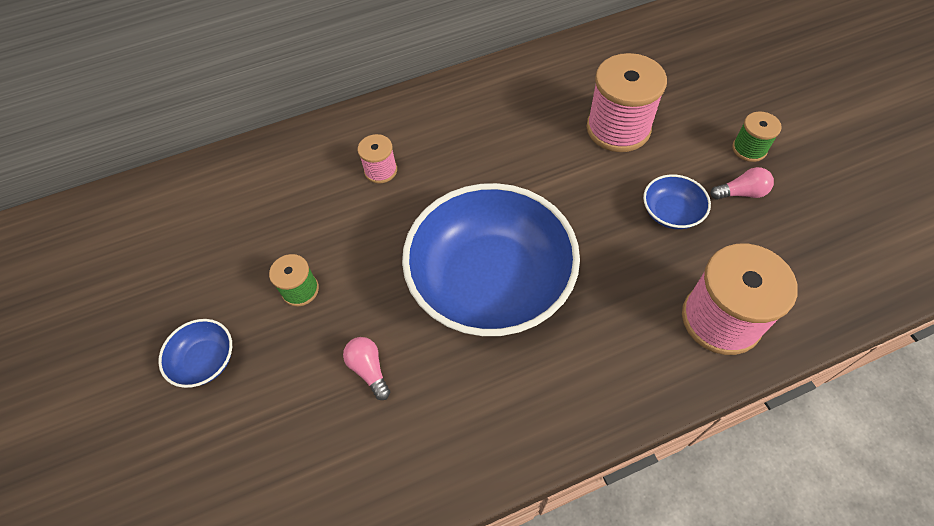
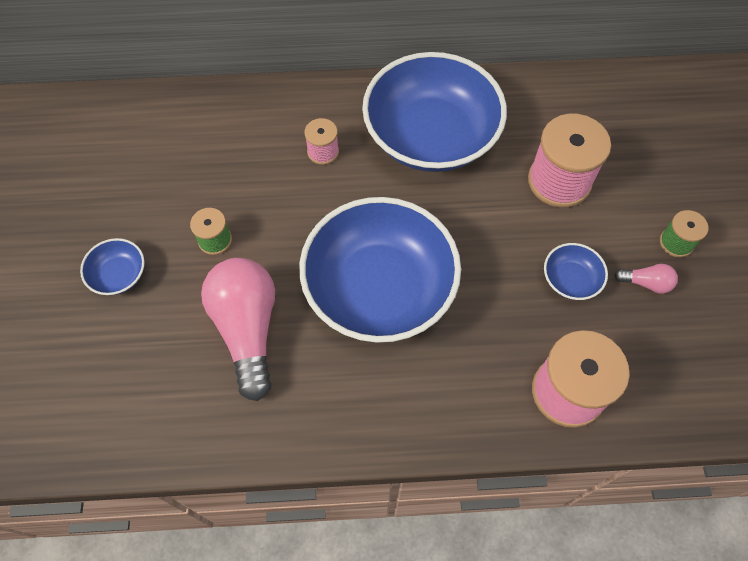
camera: 15 degrees right, 5 degrees up
pink light bulb [343,337,390,400] -> pink light bulb [201,258,275,401], size x2.31
none -> blue bowl [362,52,507,172]

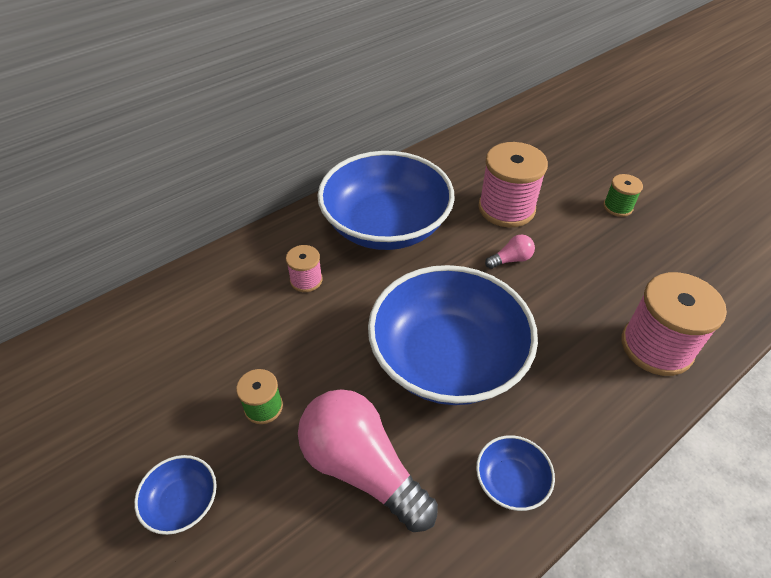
camera: 35 degrees left, 15 degrees down
blue bowl [544,243,608,300] -> blue bowl moved to [476,435,555,511]
pink light bulb [615,264,678,294] -> pink light bulb moved to [485,235,535,269]

